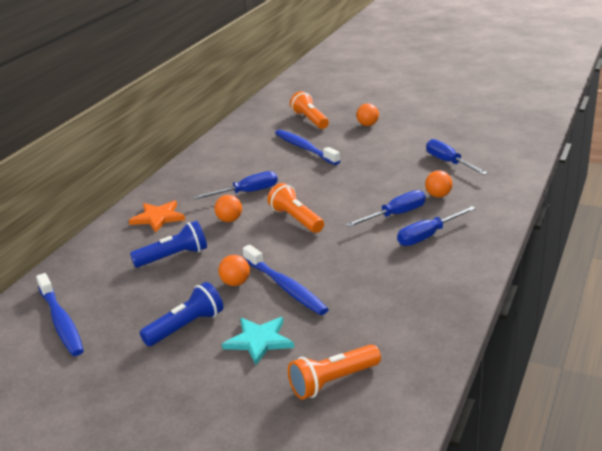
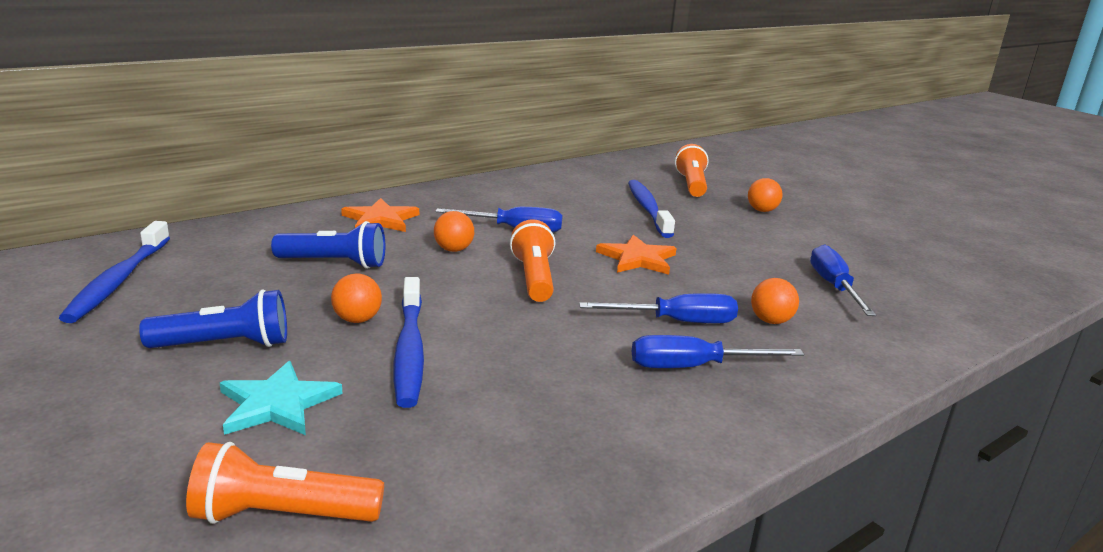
camera: 25 degrees right, 5 degrees down
none -> orange star [596,235,677,275]

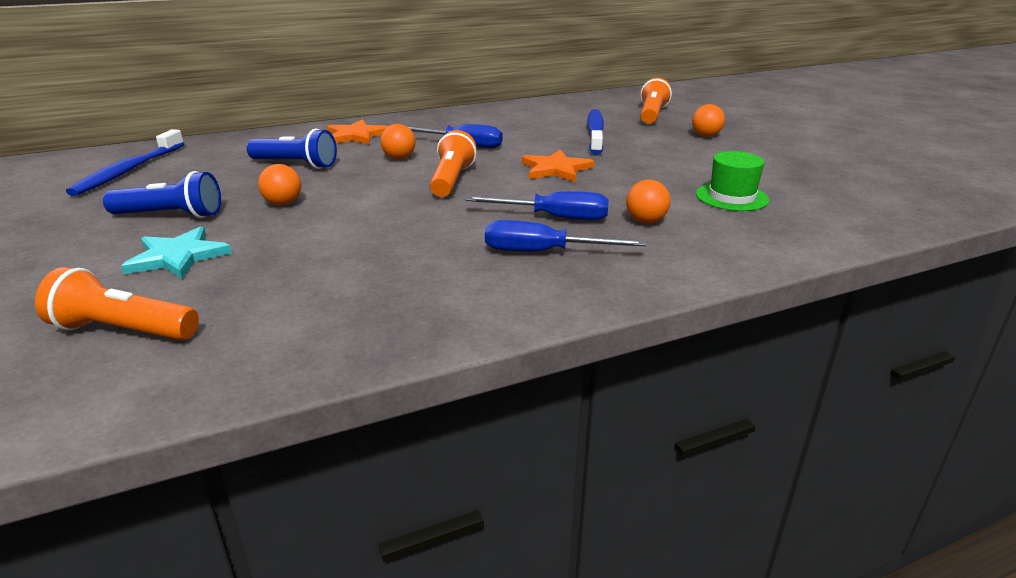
camera: 15 degrees right, 5 degrees up
blue toothbrush [394,277,424,408] -> none
blue screwdriver [810,244,876,316] -> green hat [696,151,769,211]

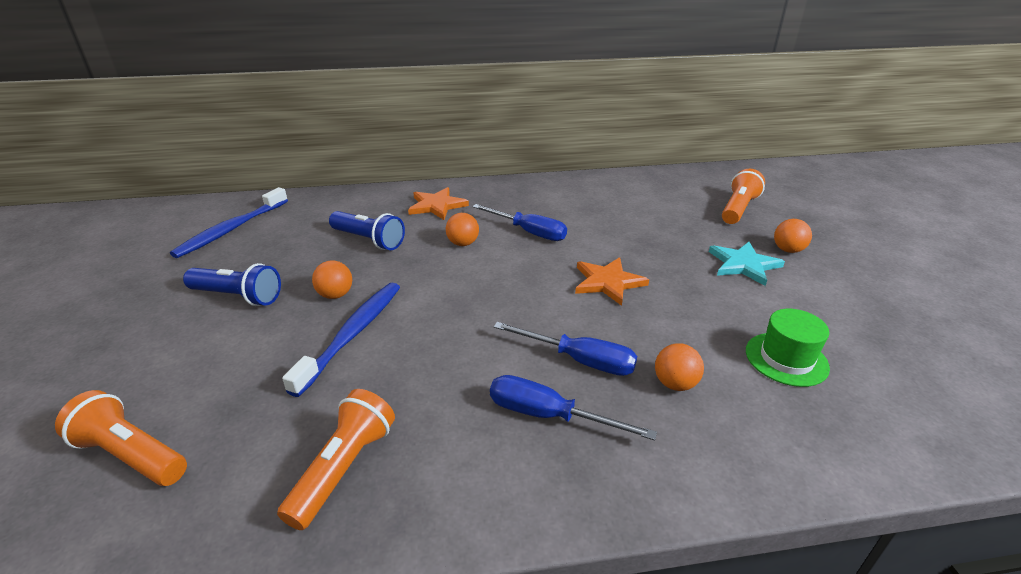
camera: 15 degrees right, 5 degrees up
turquoise star [121,226,232,279] -> turquoise star moved to [709,242,785,286]
orange flashlight [430,130,476,197] -> orange flashlight moved to [277,389,395,530]
blue toothbrush [587,109,604,155] -> blue toothbrush moved to [282,282,400,397]

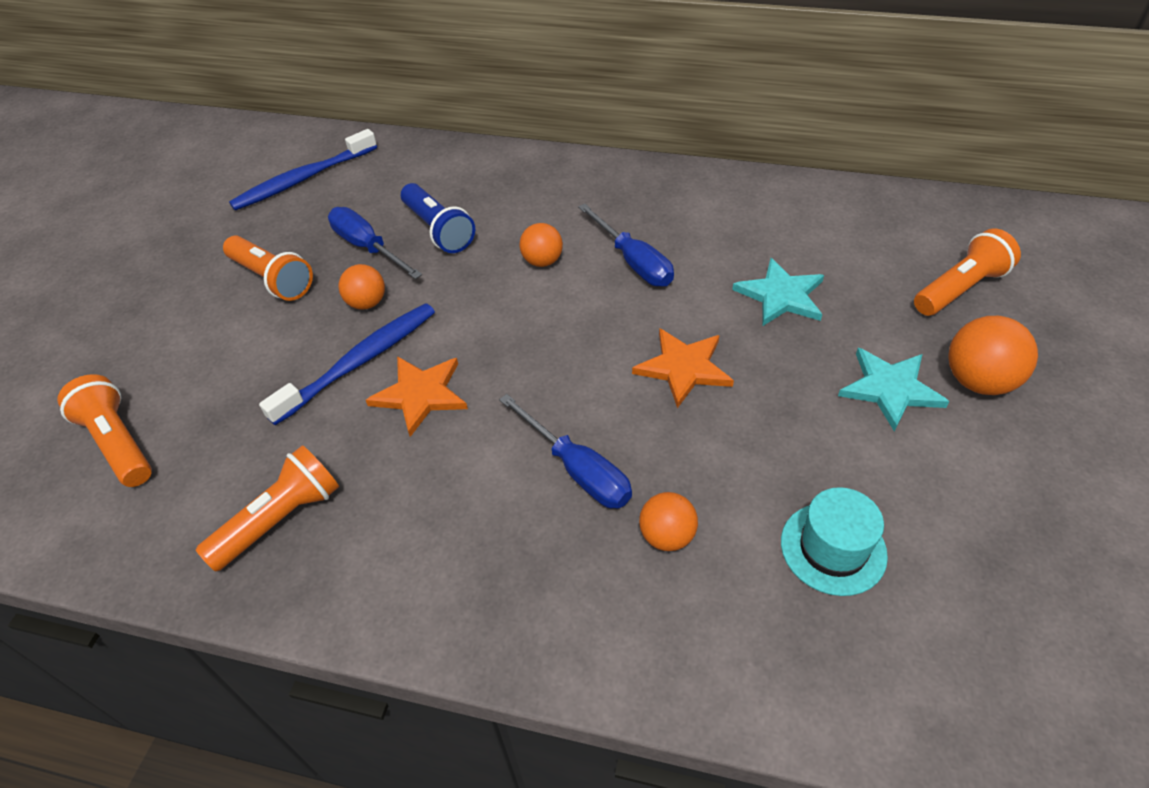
camera: 25 degrees right, 15 degrees up
blue flashlight [183,263,281,306] -> orange flashlight [223,236,313,301]
orange star [408,187,469,220] -> orange star moved to [366,356,468,437]
blue screwdriver [490,375,657,440] -> blue screwdriver moved to [328,207,422,279]
green hat [746,309,830,387] -> turquoise hat [781,487,888,596]
orange ball [774,219,812,253] -> orange ball [948,316,1038,395], size x1.54
none -> turquoise star [732,258,824,326]

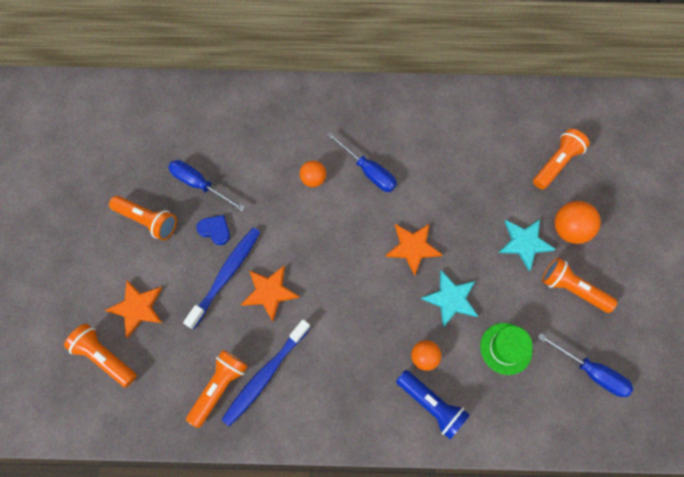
camera: 15 degrees left, 20 degrees up
blue toothbrush [229,129,377,211] -> blue toothbrush moved to [222,319,311,426]
orange ball [338,264,385,310] -> blue heart [197,215,230,245]
blue flashlight [401,183,475,253] -> blue flashlight moved to [396,370,470,439]
blue screwdriver [499,394,632,508] -> blue screwdriver moved to [537,333,633,397]
turquoise star [732,258,824,326] -> turquoise star moved to [421,270,478,328]
turquoise hat [781,487,888,596] -> green hat [480,323,532,375]
none -> orange star [105,280,162,338]
none -> orange flashlight [542,258,617,313]

